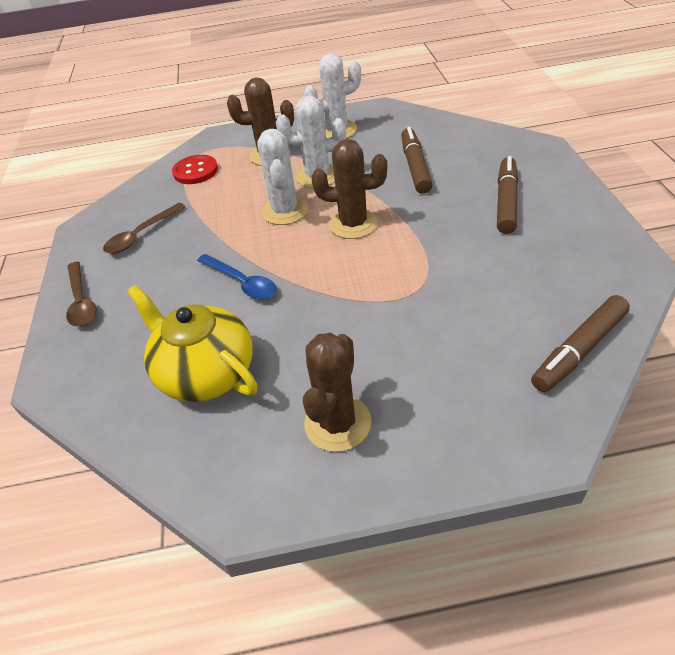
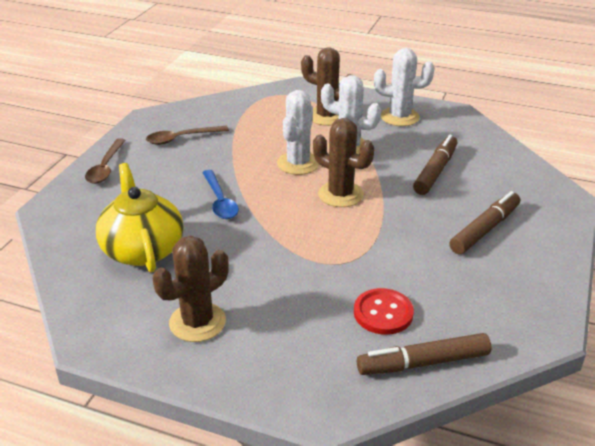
camera: 25 degrees right, 10 degrees down
red button [172,155,218,184] -> red button moved to [354,288,414,335]

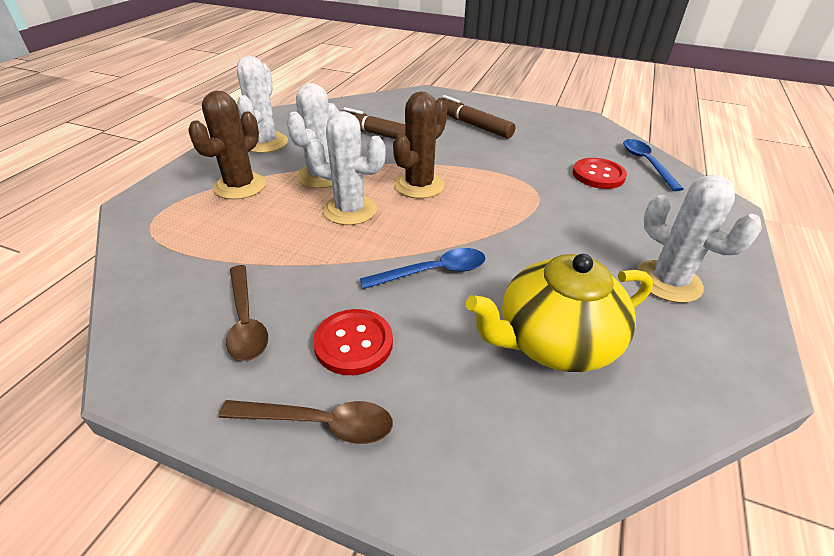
camera: 90 degrees left, 5 degrees up
brown cactus [153,236,229,342] -> white cactus [637,175,762,303]
brown marker [357,333,491,375] -> blue spoon [623,139,683,191]
none -> red button [313,309,393,375]

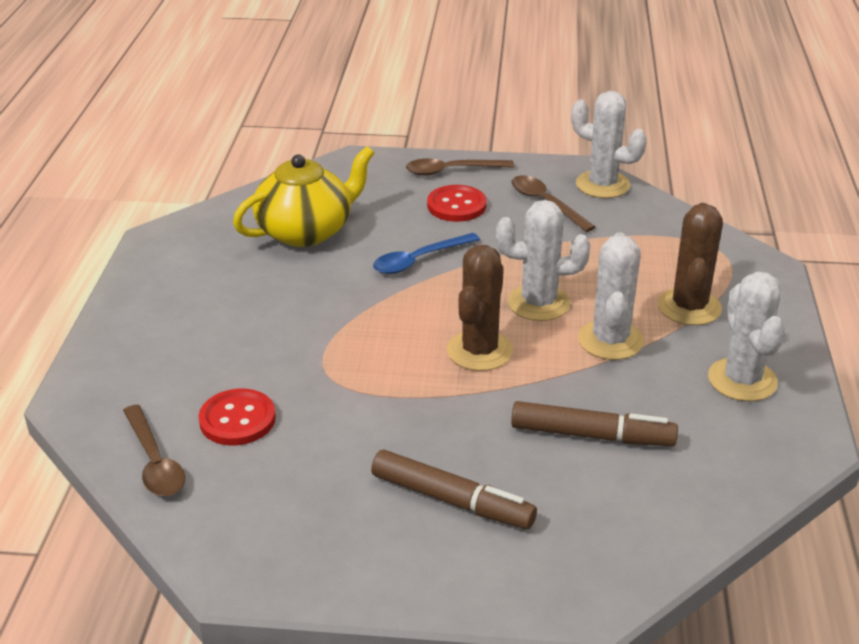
camera: 165 degrees right, 5 degrees down
blue spoon [623,139,683,191] -> brown spoon [123,405,185,496]
white cactus [637,175,762,303] -> white cactus moved to [571,91,647,198]

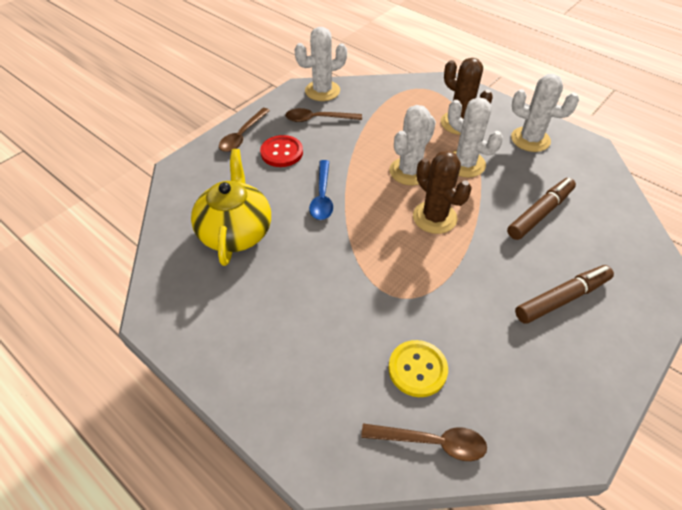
camera: 55 degrees left, 15 degrees up
red button [199,389,276,445] -> yellow button [388,340,448,397]

